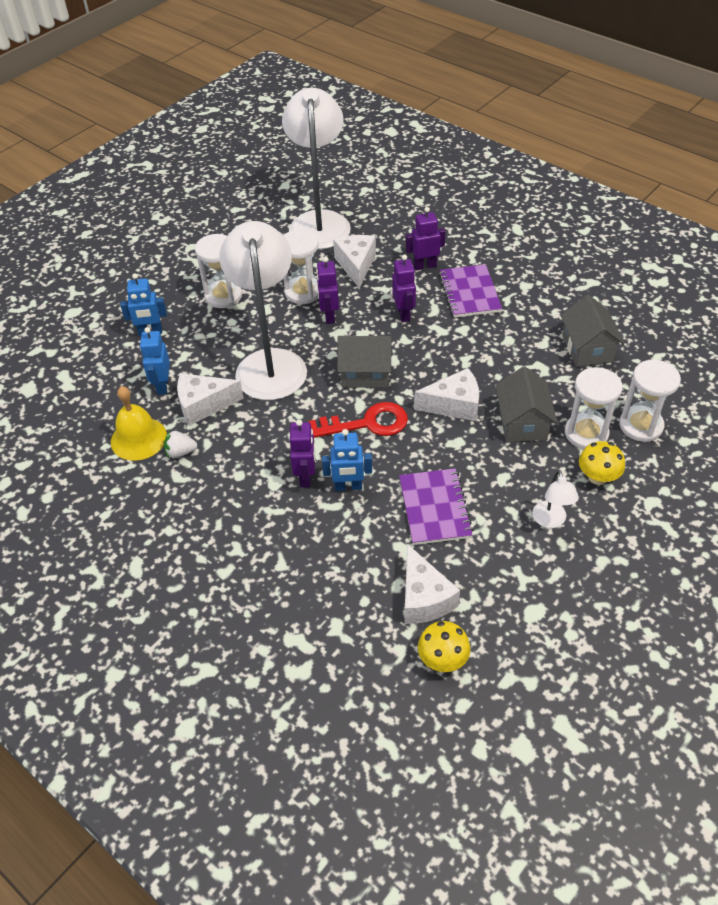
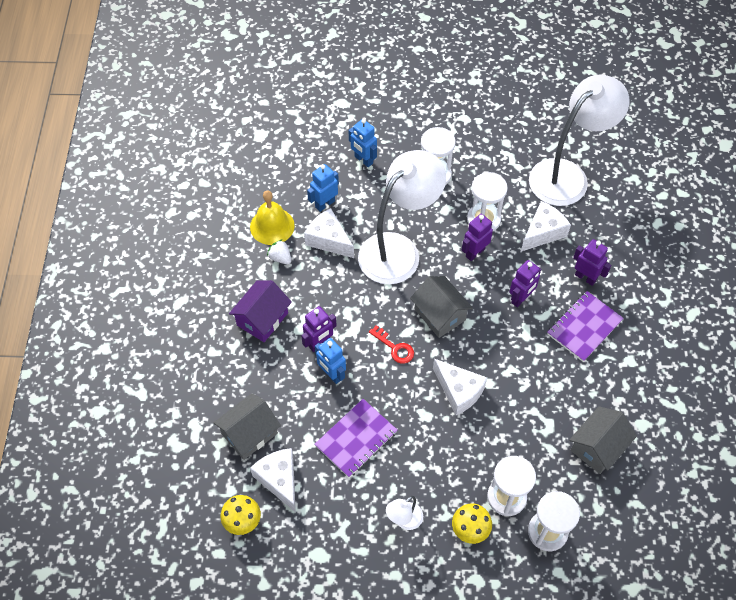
camera: 50 degrees right, 10 degrees up
red key [308,402,408,438] -> red key [369,325,414,364], size x0.61
white cheese [404,544,460,624] -> white cheese turned 120 degrees clockwise [250,448,296,513]
grey house [495,366,557,442] -> grey house moved to [213,393,281,460]
none -> purple house [229,280,292,342]

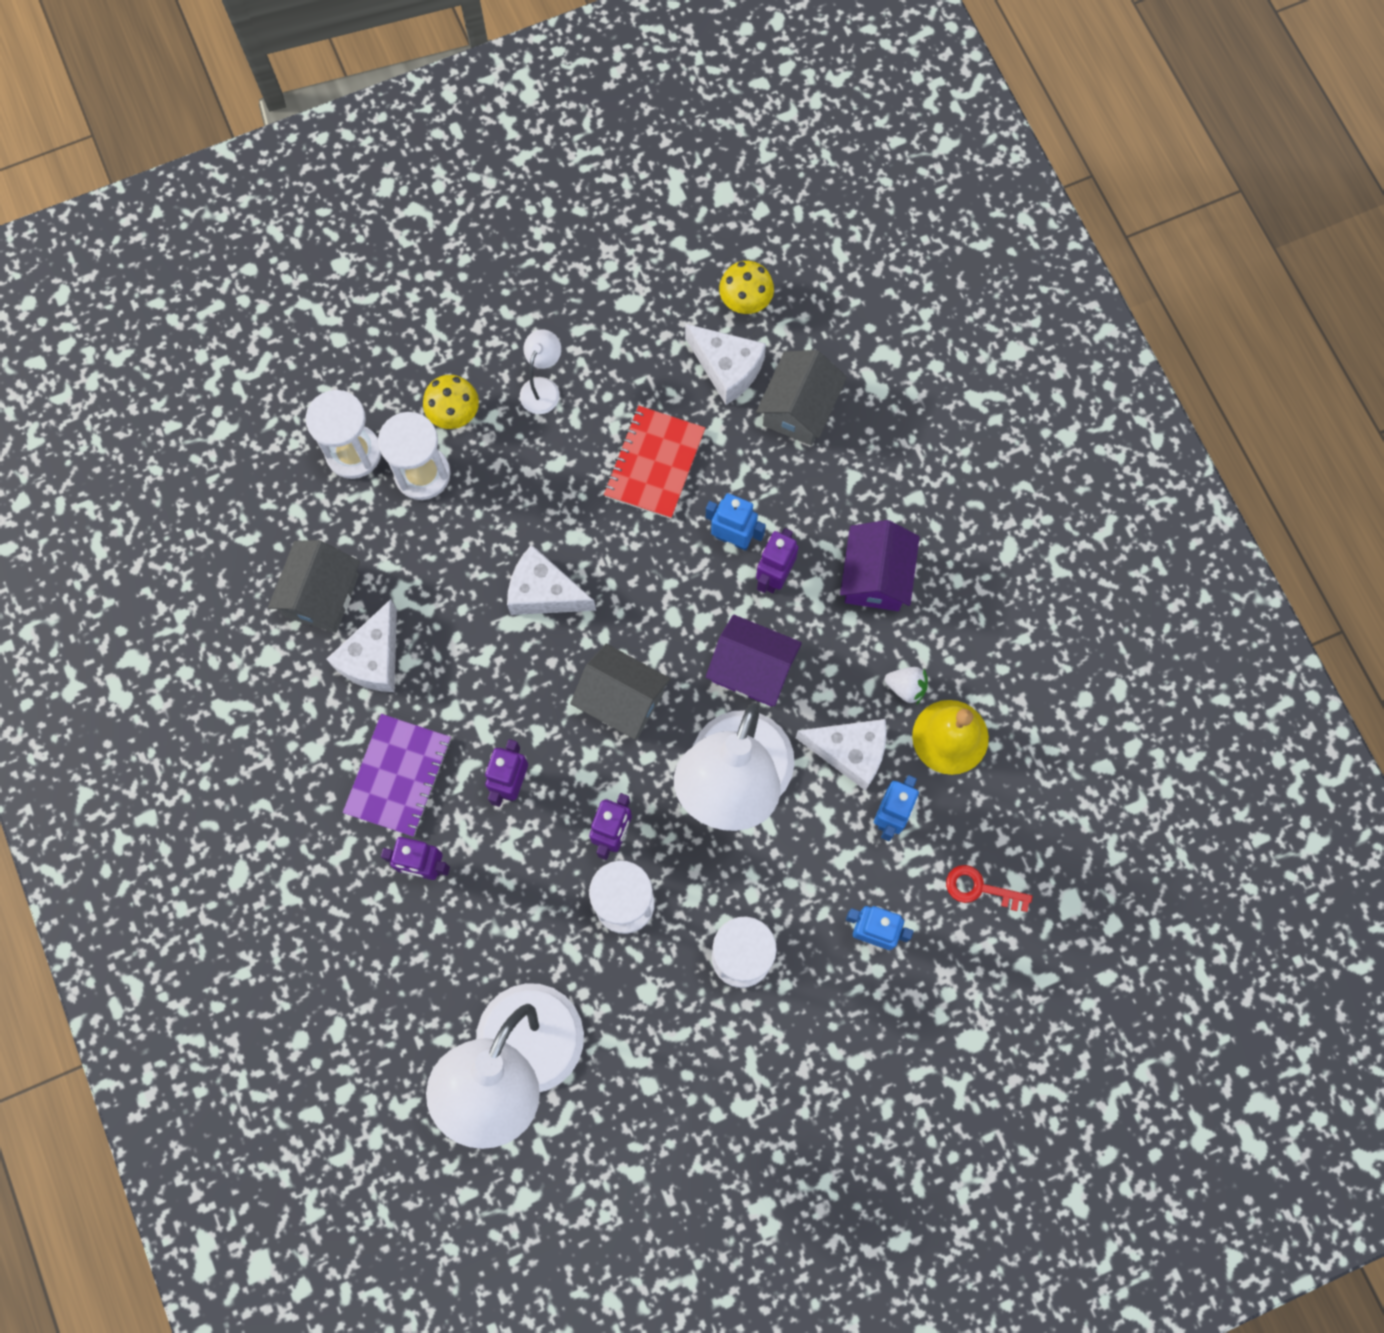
camera: 155 degrees right, 15 degrees up
purple notebook [314,399,397,478] -> red notebook [604,406,705,519]
red key [369,325,414,364] -> red key moved to [946,865,1032,912]
white cheese [521,201,571,252] -> white cheese moved to [327,599,397,692]
none -> purple house [706,614,802,706]

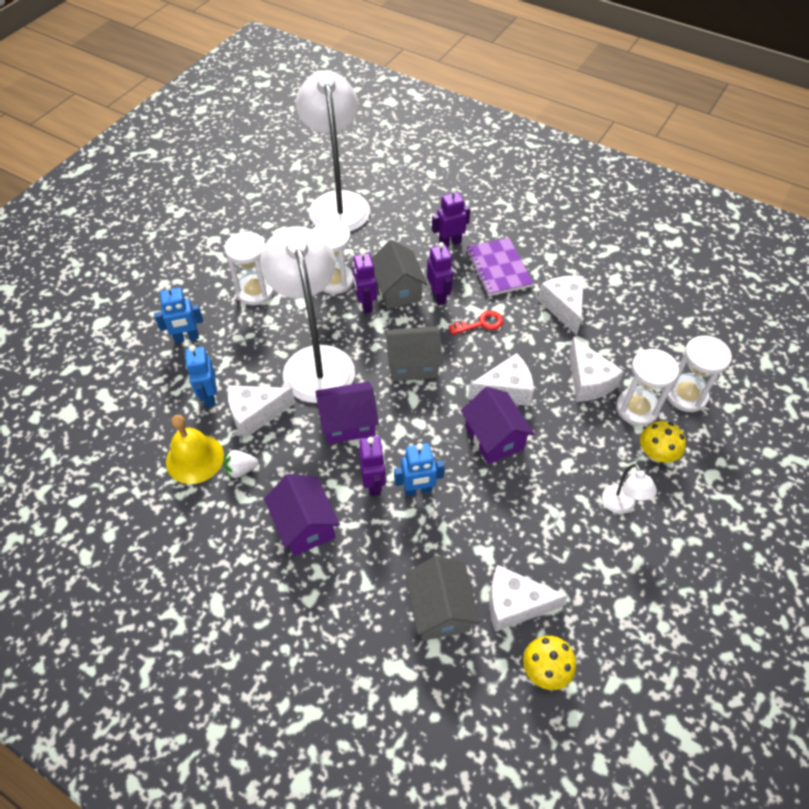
camera: 145 degrees right, 20 degrees down
grey house [268,540,360,633] -> grey house moved to [372,240,428,309]
red notebook [604,406,705,519] -> none
red key [946,865,1032,912] -> red key moved to [449,311,503,335]
none -> purple house [461,387,535,464]
none -> white cheese [569,337,624,402]

